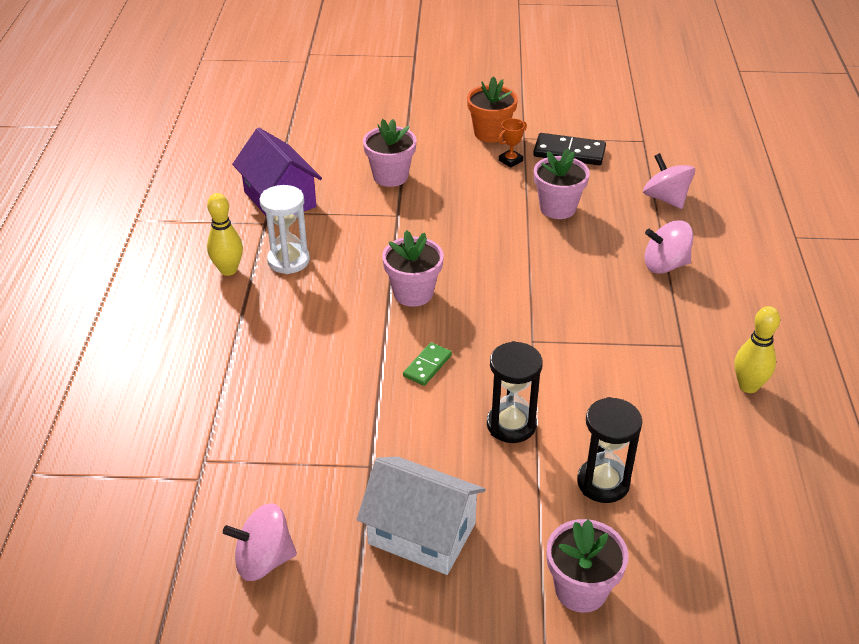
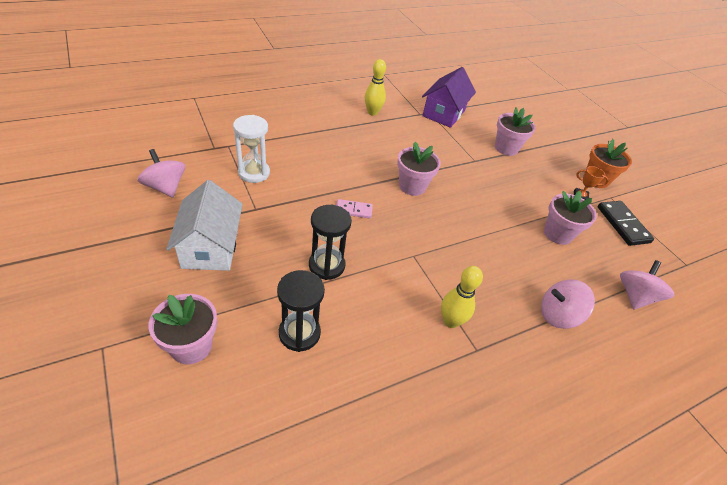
camera: 55 degrees right, 5 degrees up
white hourglass [260,185,310,274] -> white hourglass moved to [233,115,270,183]
green domino [403,342,452,386] -> pink domino [336,199,373,219]
pink spinning top [644,221,693,274] -> pink spinning top turned 60 degrees counterclockwise [541,279,595,329]
yellow bowling pin [734,306,780,393] -> yellow bowling pin moved to [441,266,483,328]

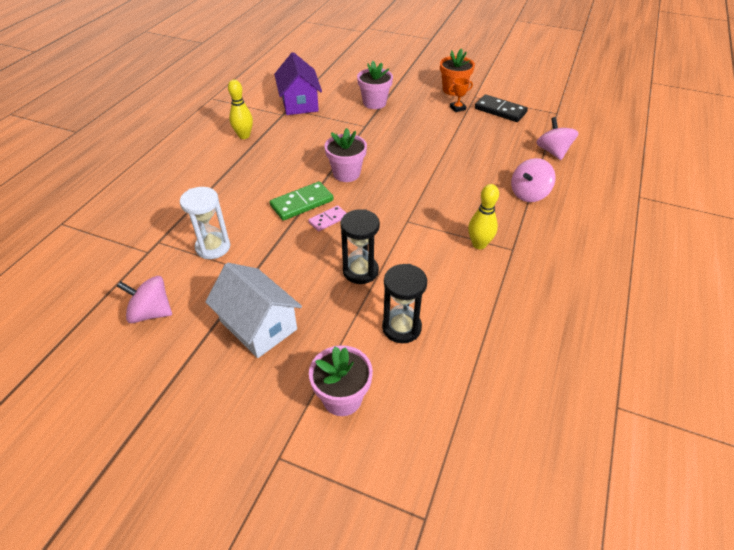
camera: 35 degrees left, 0 degrees up
pink flower pot [544,191,597,245] -> none
none -> green domino [270,181,334,221]

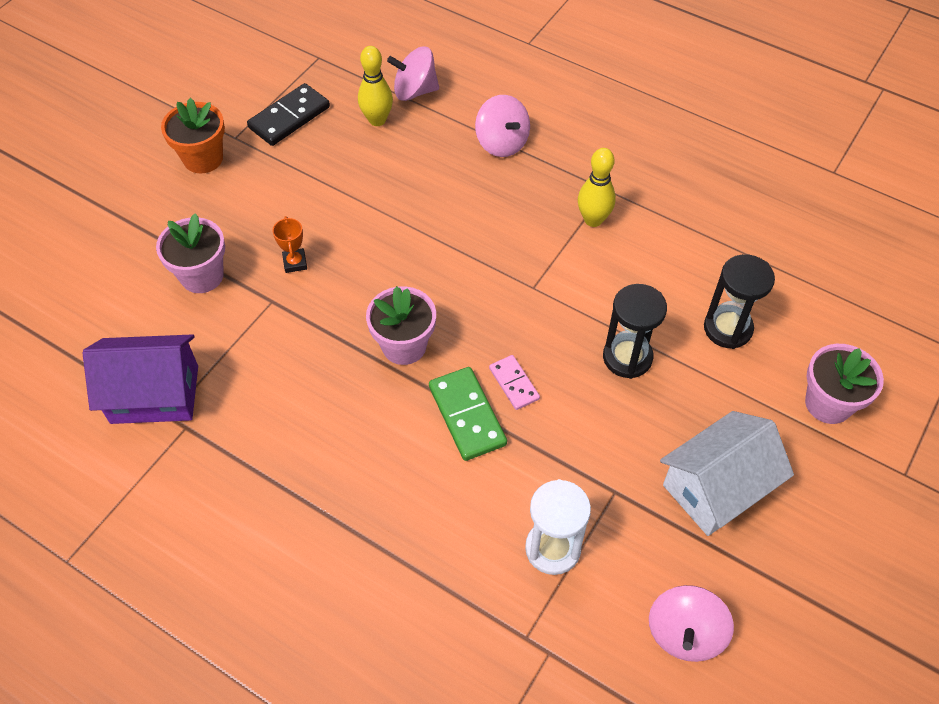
camera: 80 degrees left, 10 degrees up
yellow bowling pin [228,80,253,139] -> yellow bowling pin moved to [358,46,393,126]
orange trophy [448,77,473,112] -> orange trophy moved to [272,216,307,273]

